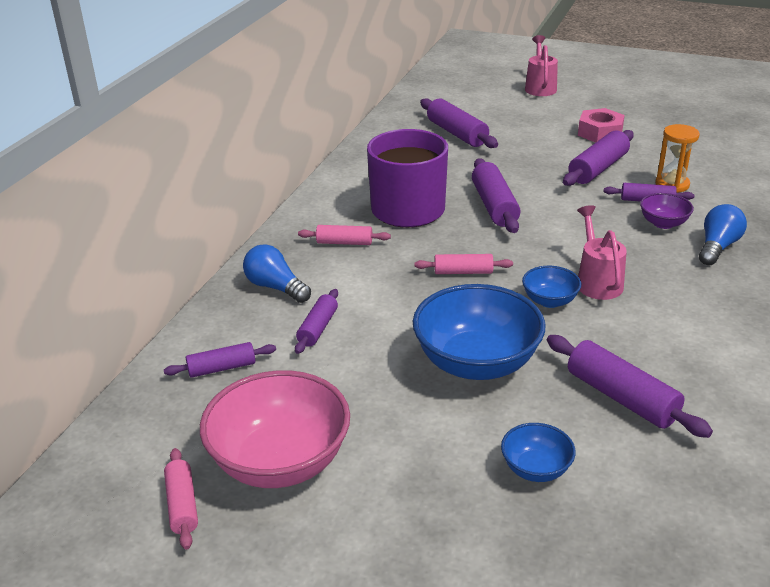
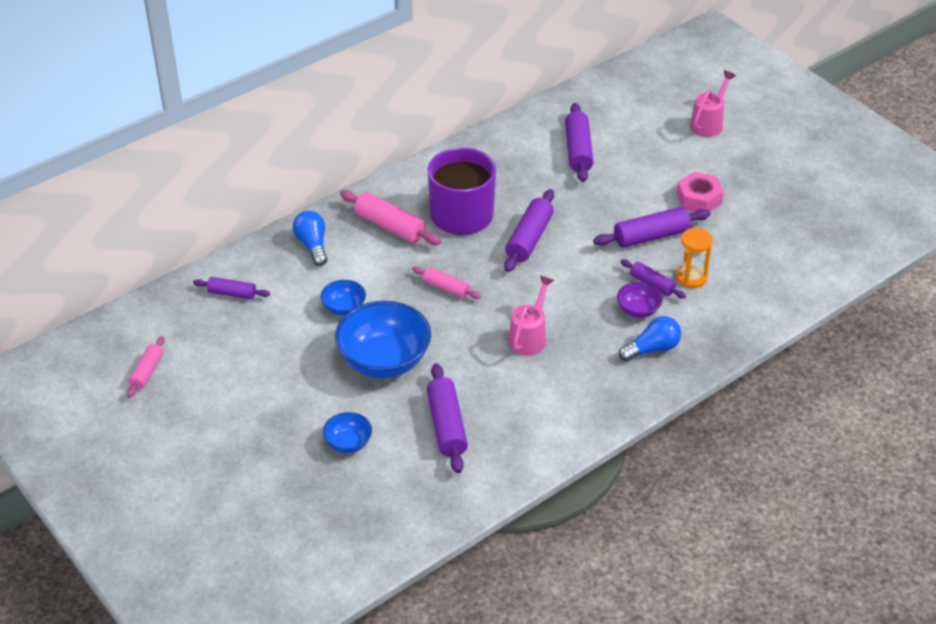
camera: 30 degrees right, 10 degrees up
pink bowl [200,370,350,488] -> none
purple rolling pin [295,289,338,354] -> none
pink rolling pin [298,225,391,245] -> pink rolling pin [340,190,441,245], size x1.64
blue bowl [522,266,581,308] -> blue bowl moved to [321,280,366,316]

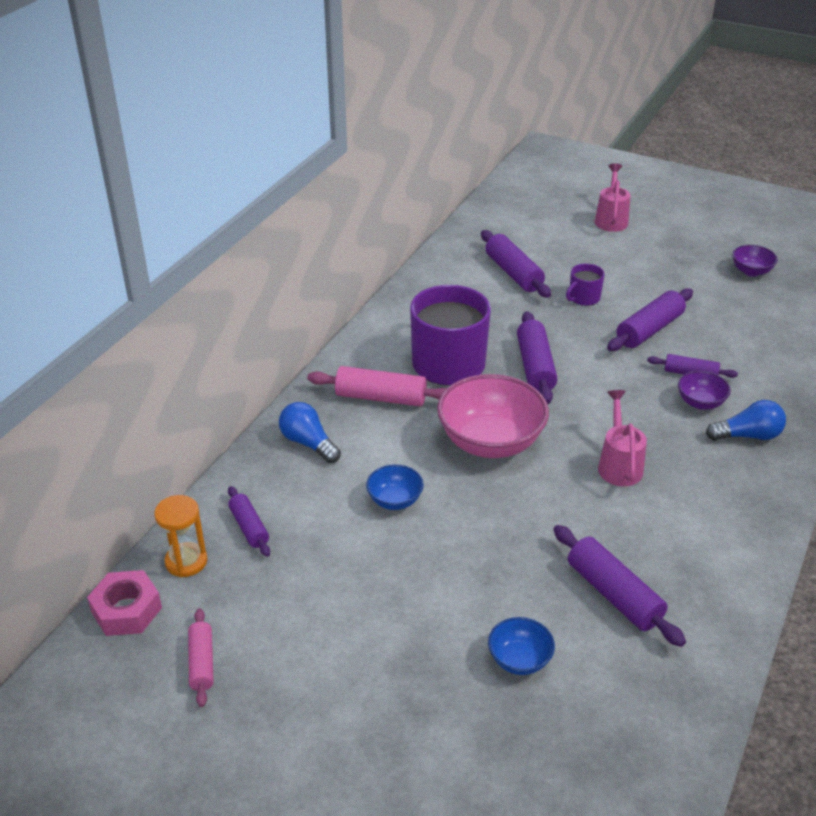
camera: 25 degrees left, 5 degrees down
purple rolling pin [193,277,270,299] -> purple rolling pin turned 75 degrees clockwise [228,486,270,557]
blue bowl [335,301,431,378] -> none
pink rolling pin [412,266,481,299] -> pink bowl [437,374,549,458]
blue light bulb [619,316,681,362] -> blue light bulb turned 45 degrees clockwise [706,400,786,441]
orange hourglass [676,228,713,288] -> orange hourglass moved to [154,495,208,577]
pink nut [677,172,724,212] -> pink nut moved to [87,570,162,636]
none -> purple mug [566,264,605,306]
none -> purple bowl [732,245,778,276]

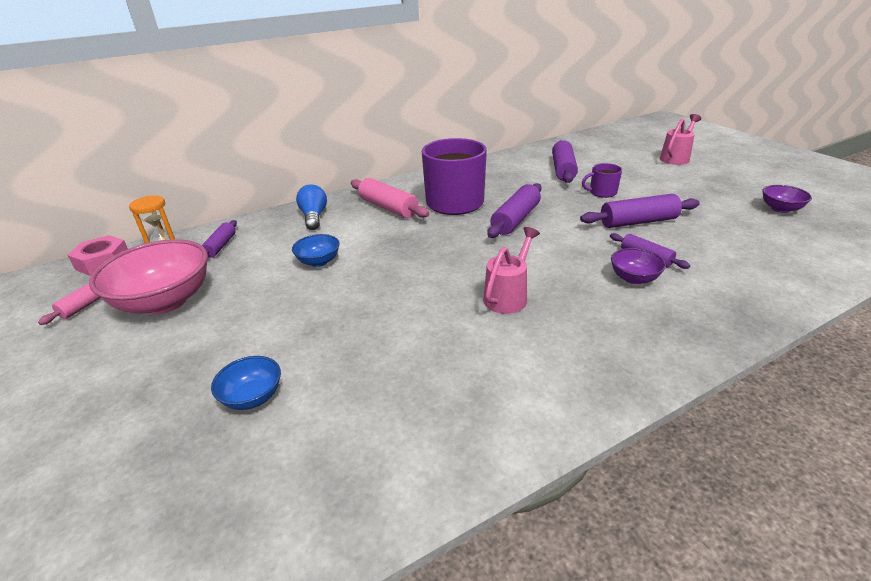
camera: 35 degrees right, 5 degrees down
pink bowl [437,374,549,458] -> pink bowl moved to [89,239,208,314]
purple rolling pin [553,525,686,647] -> none
blue light bulb [706,400,786,441] -> none

